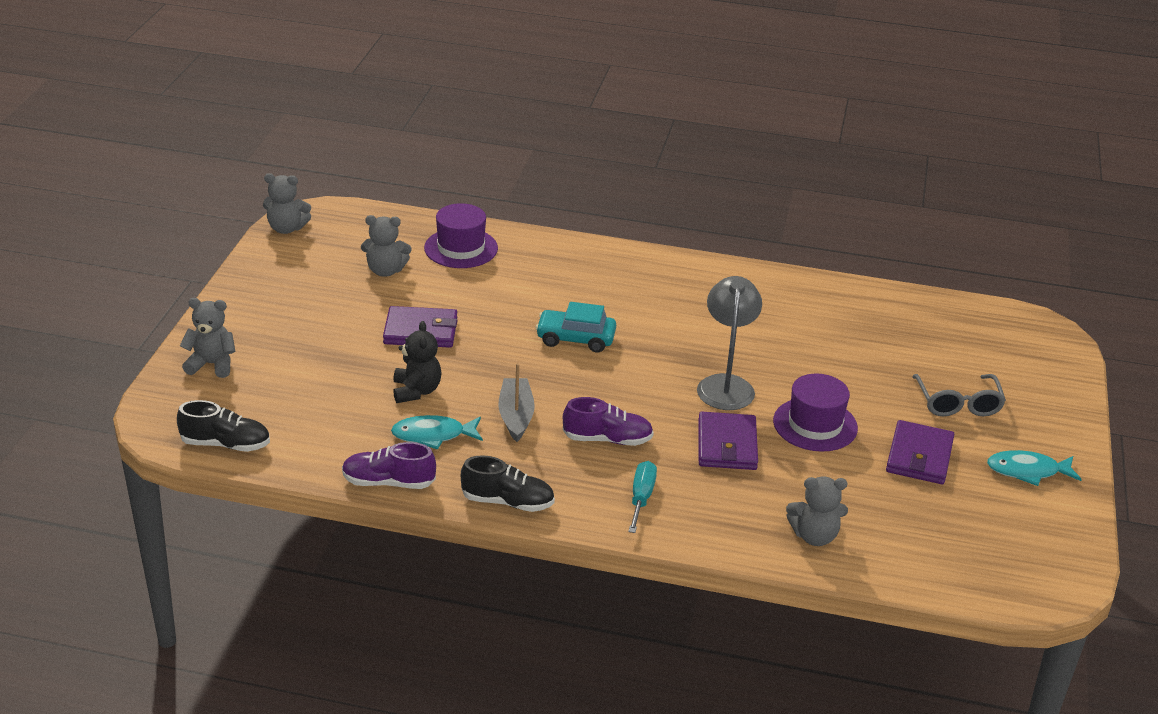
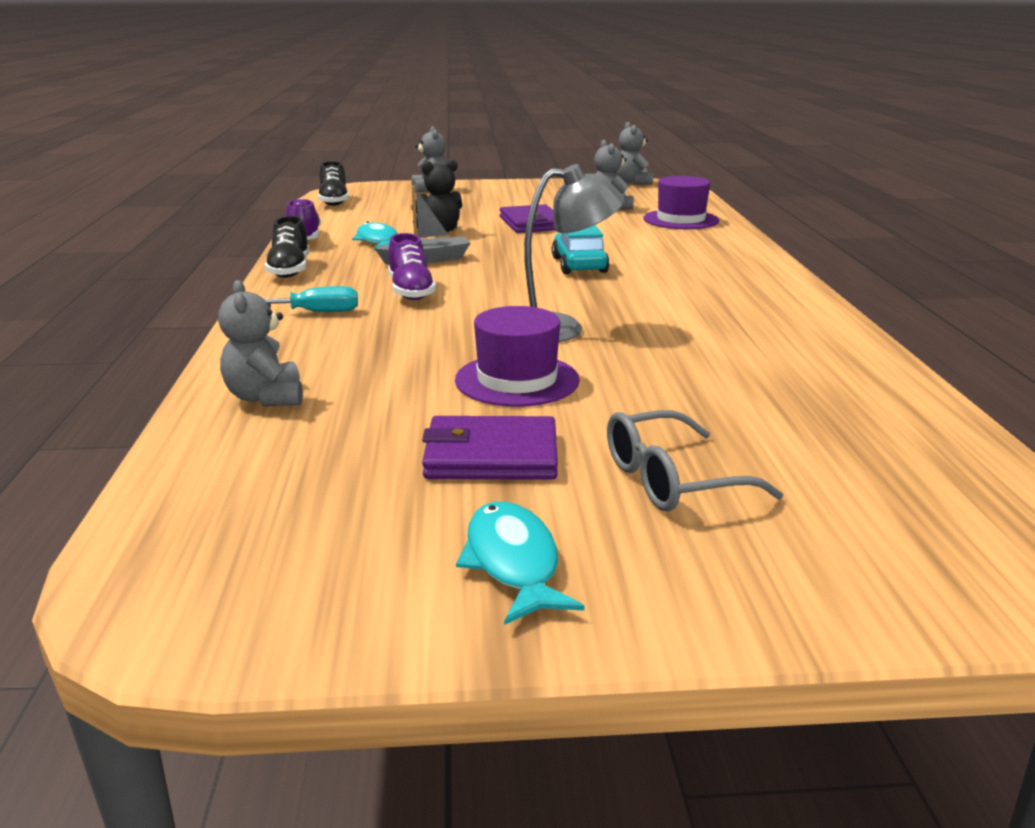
camera: 75 degrees right, 10 degrees down
purple wallet [698,412,758,470] -> none

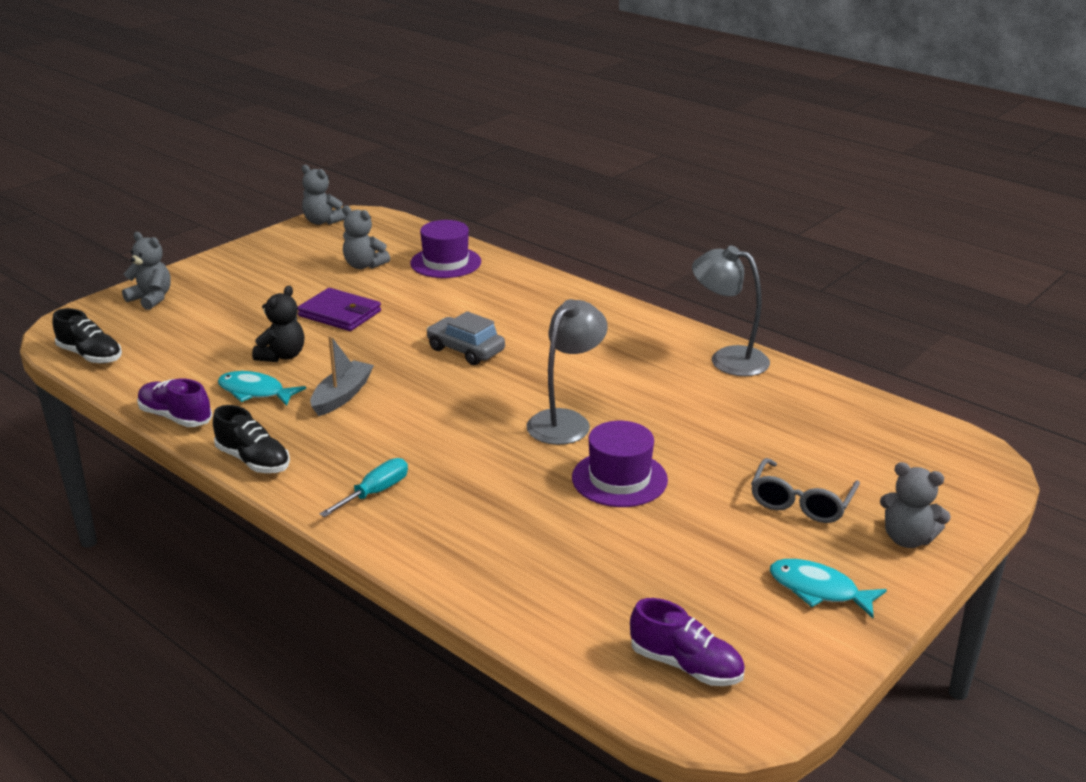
camera: 45 degrees left, 5 degrees up
grey teddy bear [218,280,303,406] -> grey teddy bear moved to [880,462,951,548]
purple shoe [388,233,436,300] -> purple shoe moved to [630,598,745,686]
purple wallet [422,416,558,480] -> none
turquoise car [552,225,610,274] -> grey car [426,311,505,365]
none -> grey lamp [692,245,770,376]

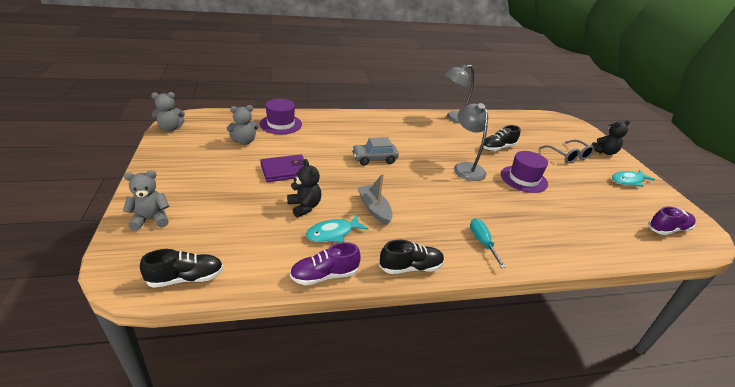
camera: 55 degrees left, 5 degrees up
grey teddy bear [880,462,951,548] -> black teddy bear [591,120,630,155]
none -> black shoe [483,125,520,151]

